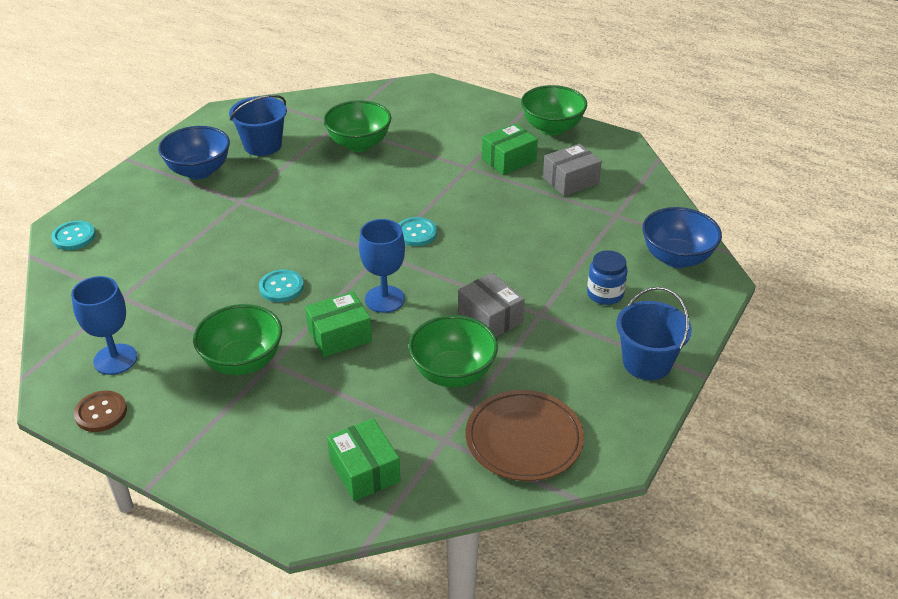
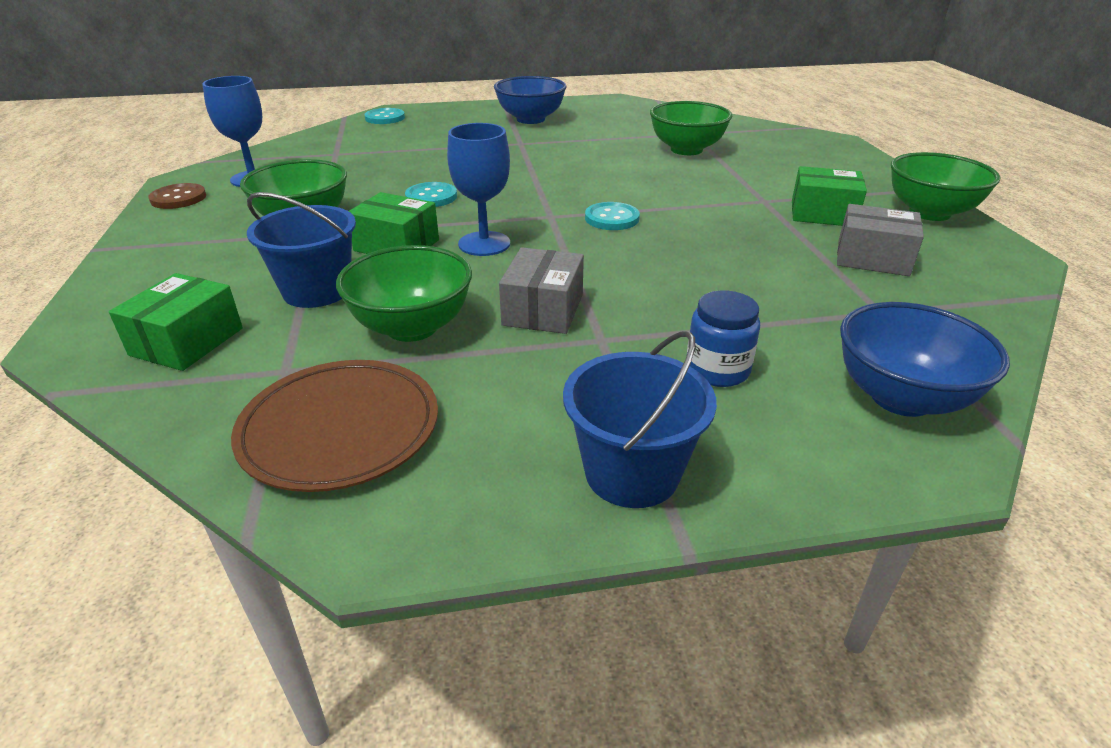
camera: 50 degrees right, 5 degrees down
blue bucket [229,95,287,156] -> blue bucket moved to [247,192,356,308]

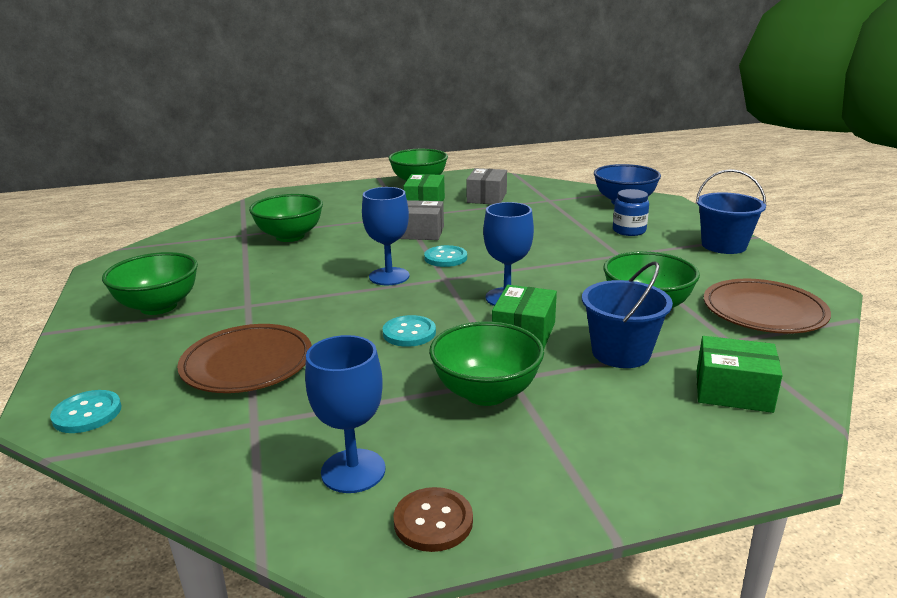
camera: 95 degrees left, 10 degrees down
blue bowl [494,76,567,124] -> green bowl [102,252,198,315]
grey box [499,247,584,334] -> grey box moved to [400,200,444,240]
none -> brown plate [177,324,312,393]
none -> blue goblet [362,187,410,285]

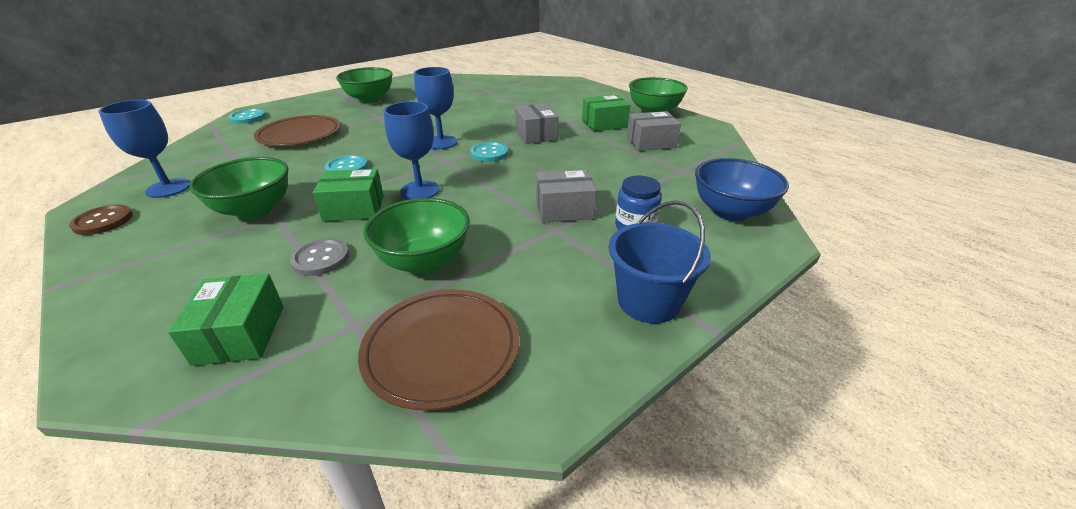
camera: 65 degrees right, 10 degrees up
green bowl [249,194,323,242] -> none
blue bucket [582,261,673,368] -> grey button [290,238,349,276]
none -> grey box [536,169,597,223]

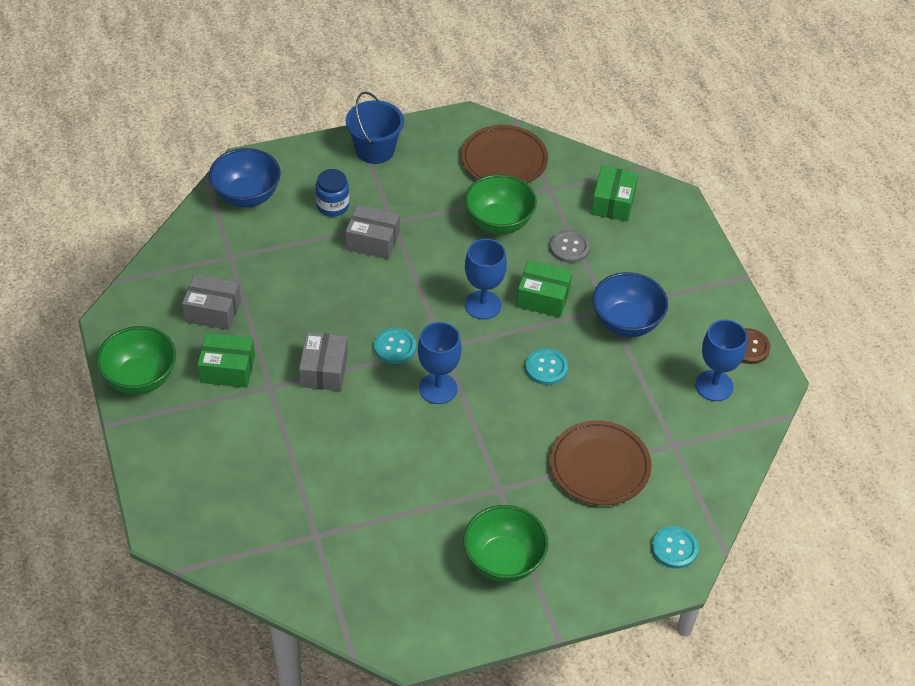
camera: 160 degrees left, 15 degrees up
green bowl [189,157,288,219] -> blue bowl [593,272,668,337]

